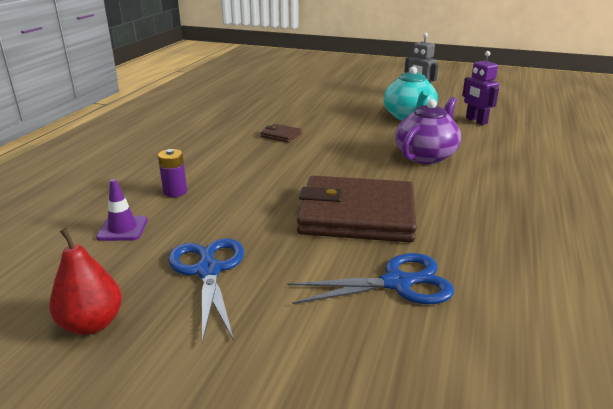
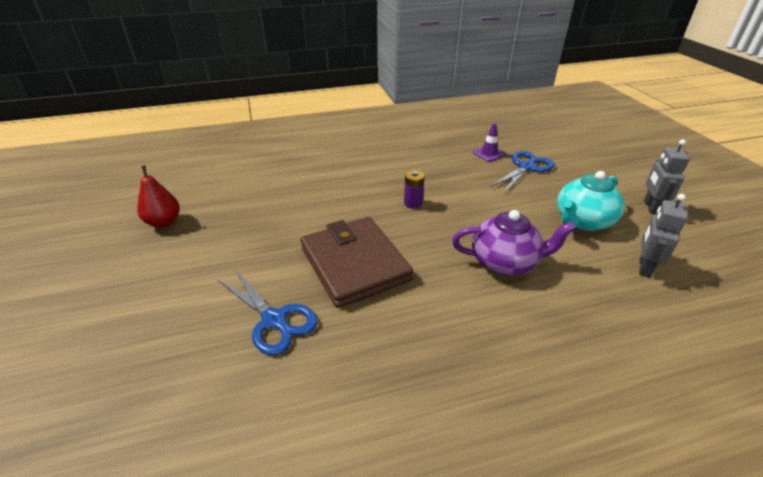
camera: 55 degrees right, 10 degrees up
purple traffic cone [96,179,148,241] -> purple traffic cone moved to [473,123,506,162]
purple battery [158,149,187,197] -> purple battery moved to [404,170,425,209]
blue scissors [168,238,244,343] -> blue scissors moved to [491,151,555,193]
brown wallet [260,124,302,143] -> none
purple robot [462,51,499,125] -> grey robot [639,194,688,278]

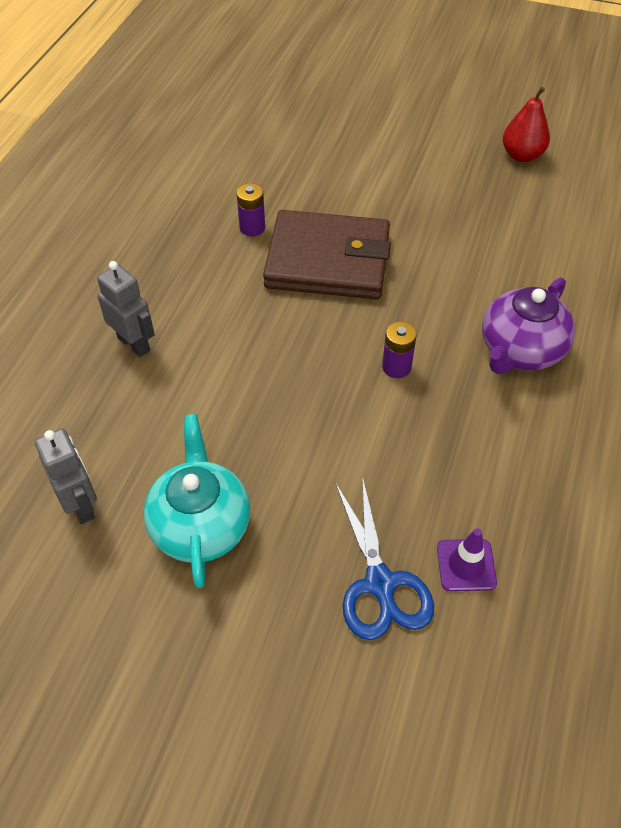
camera: 125 degrees right, 15 degrees up
blue scissors [218,270,318,355] -> none
purple teapot [452,210,576,276] -> purple teapot moved to [482,277,575,374]
grey robot [644,140,690,214] -> grey robot moved to [97,261,155,357]
none -> purple battery [237,183,265,236]

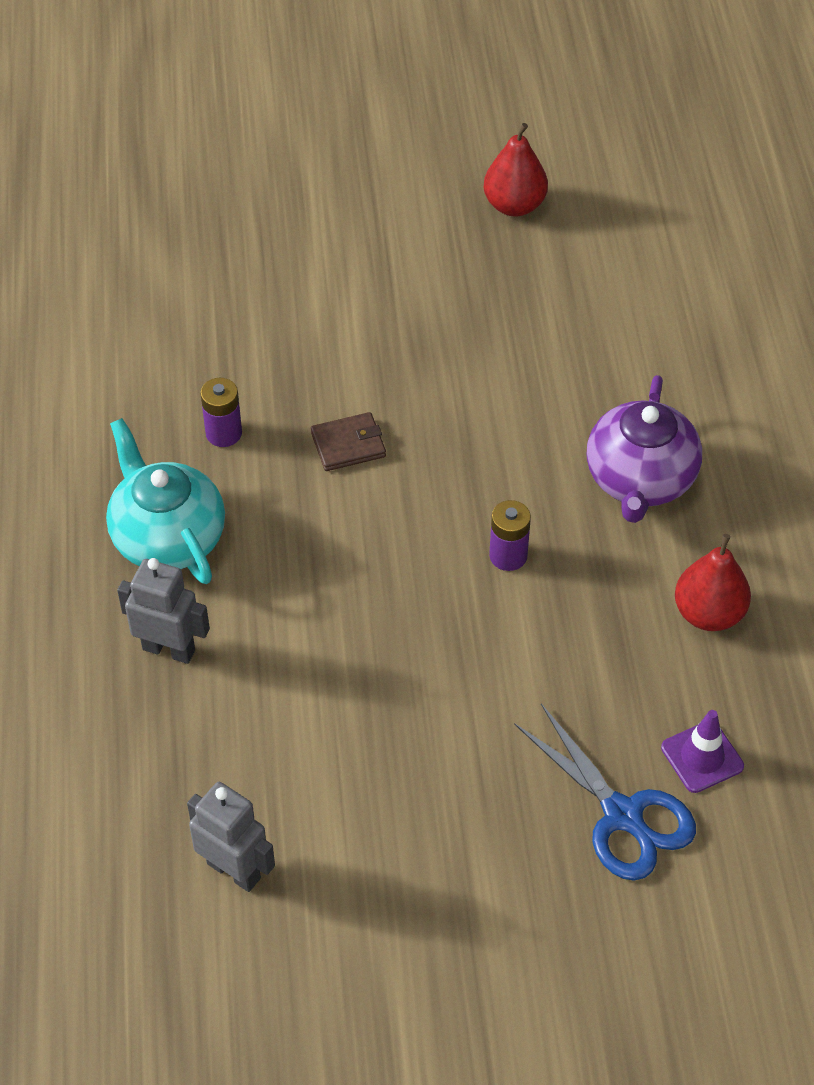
camera: 25 degrees left, 0 degrees up
turquoise teapot [144,414,250,588] -> turquoise teapot moved to [106,418,225,584]
brown wallet [263,210,391,299] -> brown wallet [311,412,386,471], size x0.40
none -> red pear [675,534,751,631]

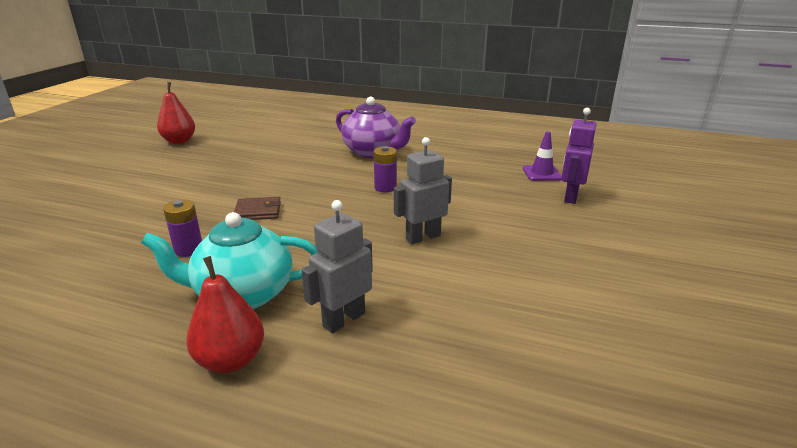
camera: 65 degrees left, 25 degrees down
grey robot [187,782,275,892] -> grey robot moved to [394,137,452,244]
brown wallet [311,412,386,471] -> brown wallet turned 75 degrees clockwise [234,197,281,220]
blue scissors [514,704,696,881] -> purple robot [561,108,597,204]
red pear [675,534,751,631] -> red pear moved to [186,256,264,373]

